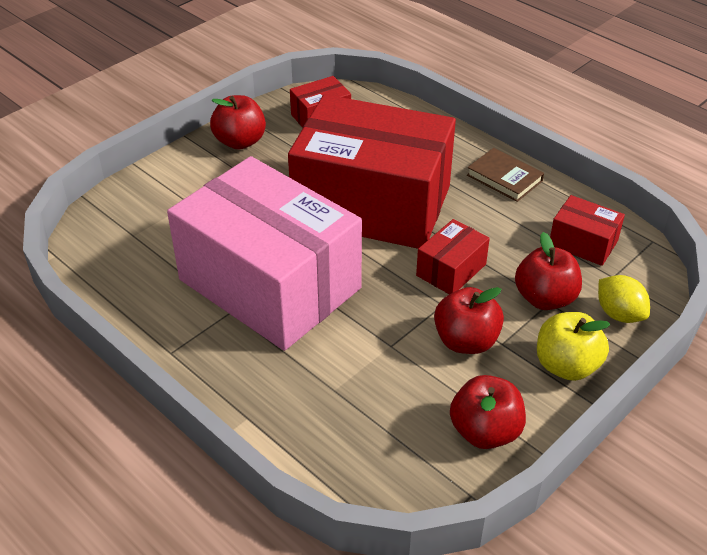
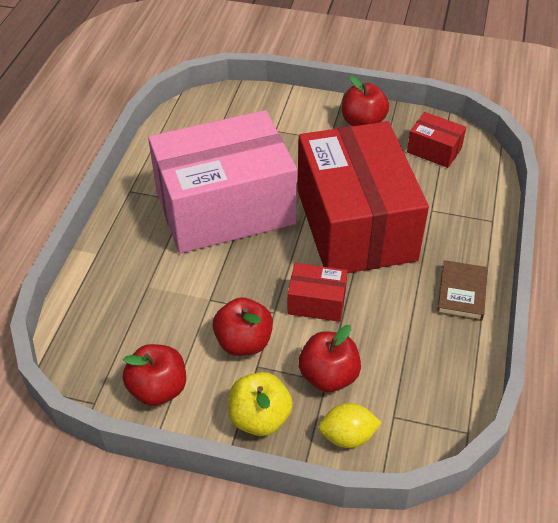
camera: 60 degrees right, 5 degrees up
pink box [167,156,362,351] -> pink box turned 60 degrees clockwise [148,110,297,254]
red box [550,195,625,266] -> none
yellow lemon [598,275,650,323] -> yellow lemon turned 60 degrees clockwise [318,403,382,448]

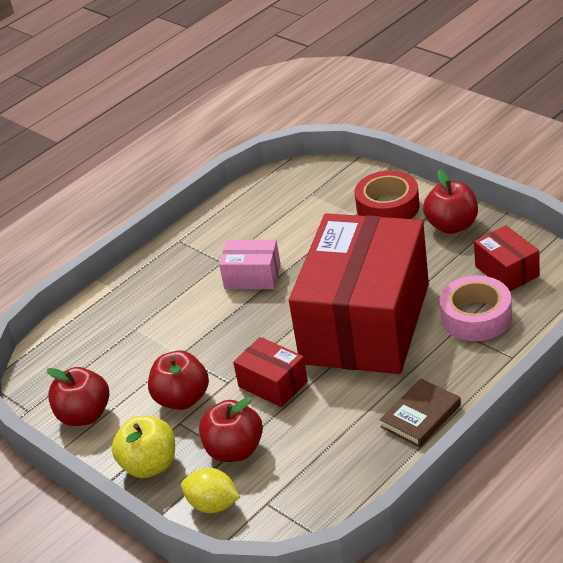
camera: 35 degrees right, 10 degrees down
pink box [148,110,297,254] -> pink box [219,240,281,289], size x0.40
none -> red tape [355,171,420,219]
none -> pink tape [439,276,512,341]

